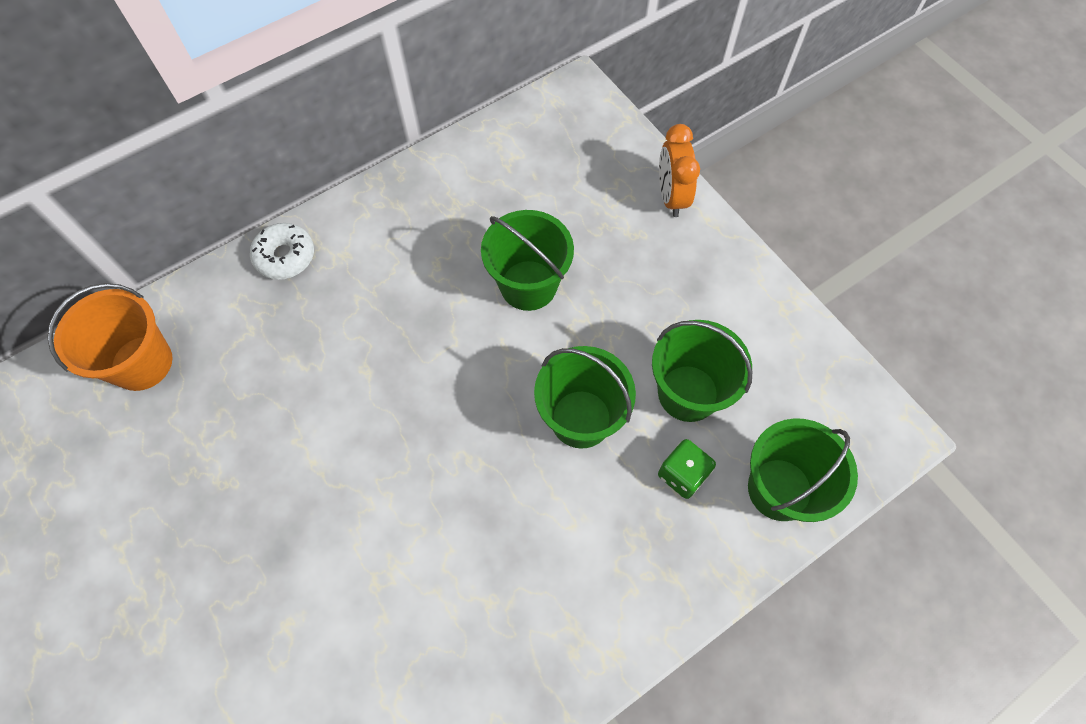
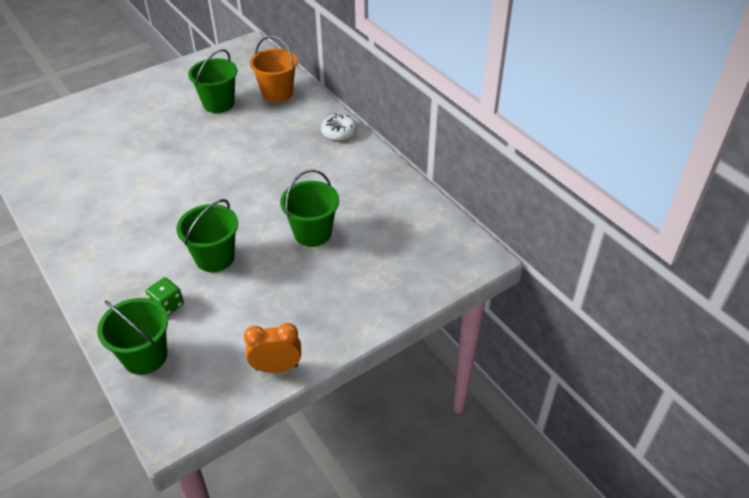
camera: 90 degrees right, 20 degrees down
green bucket [652,320,752,422] -> green bucket moved to [188,49,237,113]
orange clock [659,124,700,217] -> orange clock moved to [244,323,301,373]

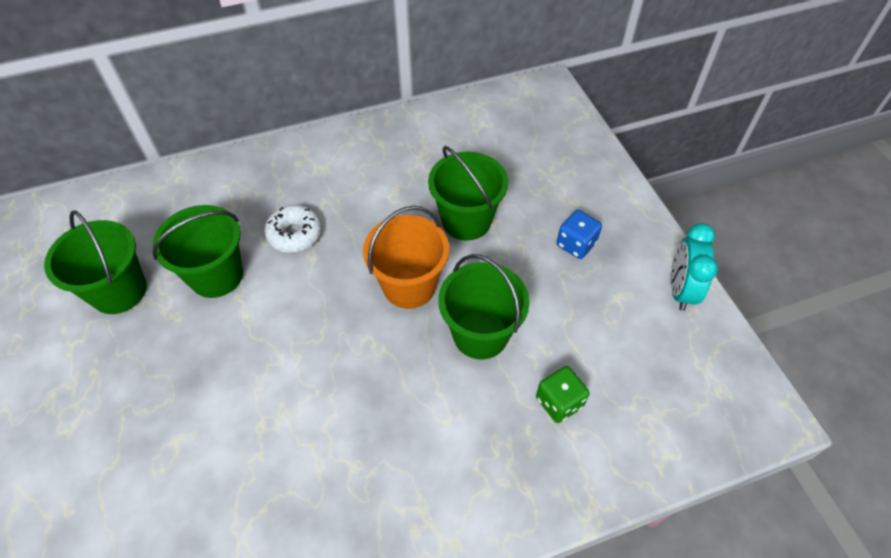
camera: 75 degrees left, 10 degrees up
green bucket [97,298,168,375] -> green bucket moved to [152,205,243,298]
orange clock [244,323,301,373] -> turquoise clock [671,223,718,311]
orange bucket [250,35,298,102] -> orange bucket moved to [363,206,449,309]
white donut [321,114,357,141] -> white donut moved to [264,205,322,253]
none -> blue dice [556,210,602,259]

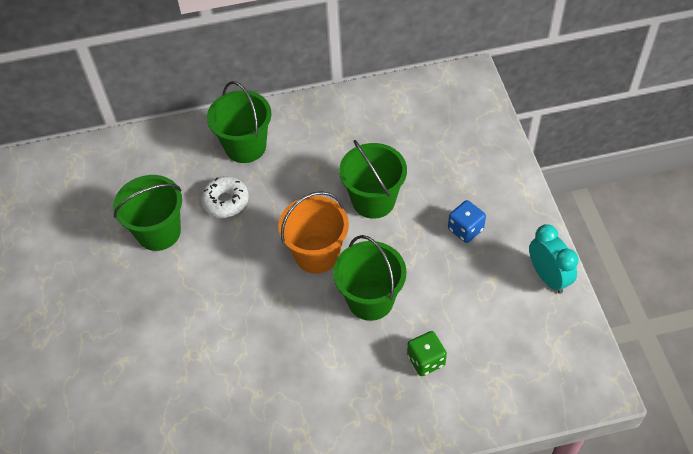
camera: 10 degrees right, 0 degrees up
green bucket [44,210,147,314] -> green bucket moved to [207,81,272,163]
turquoise clock [671,223,718,311] -> turquoise clock turned 135 degrees clockwise [529,224,579,294]

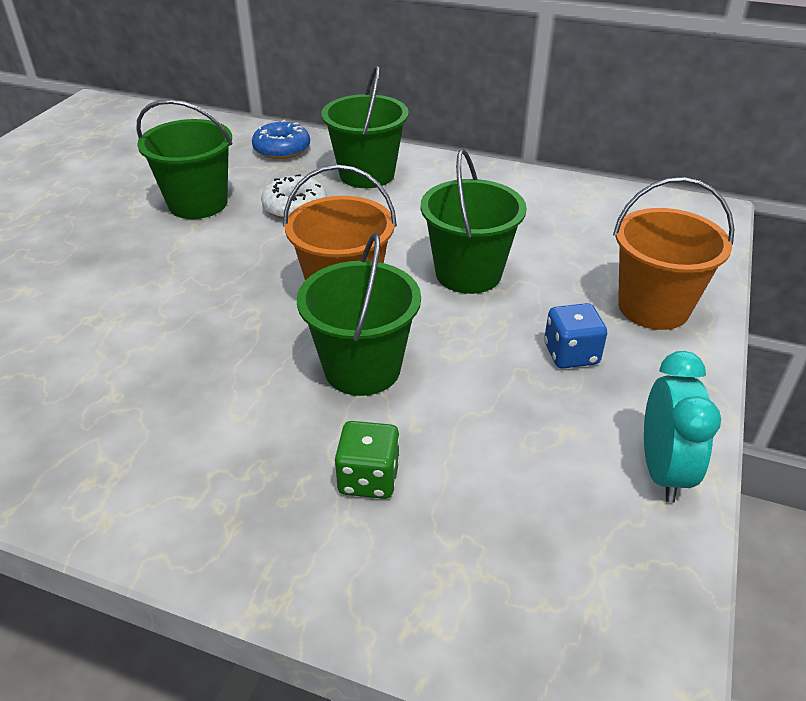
camera: 30 degrees right, 15 degrees down
none -> blue donut [252,120,310,159]
none -> orange bucket [613,177,734,330]

